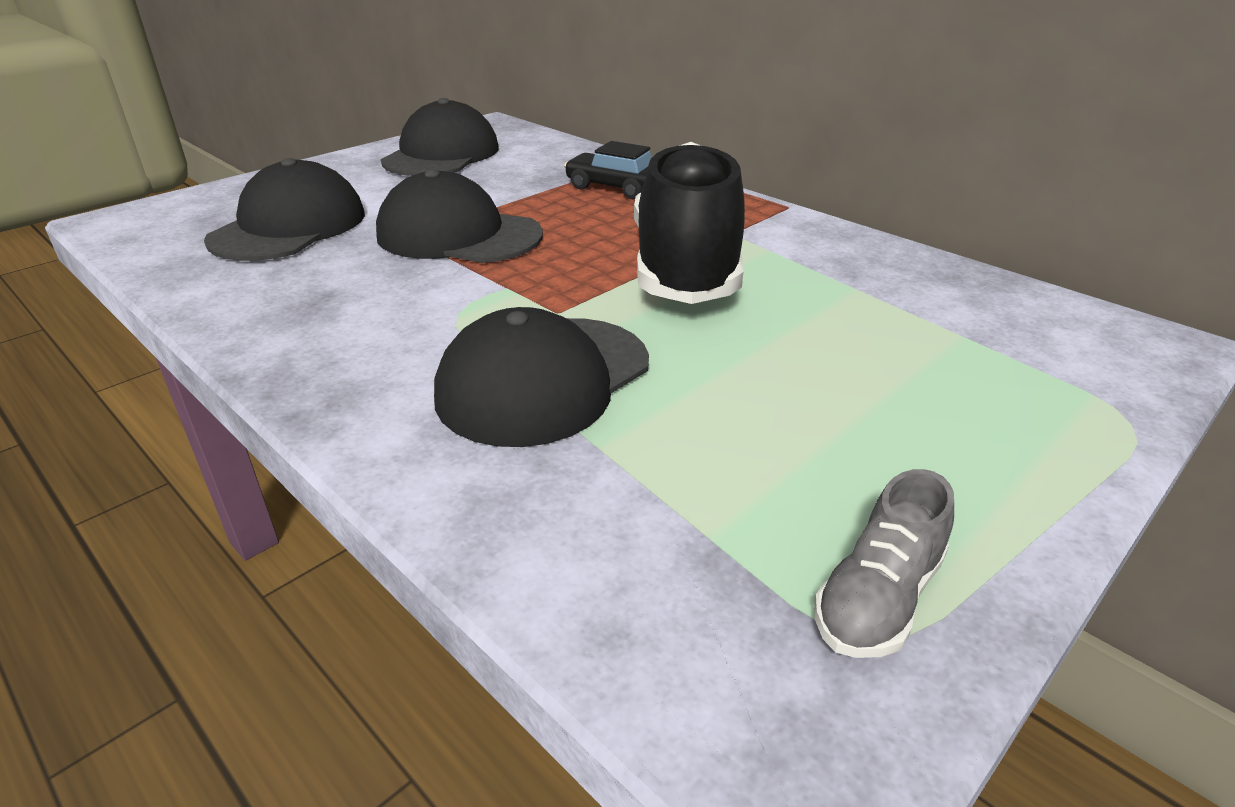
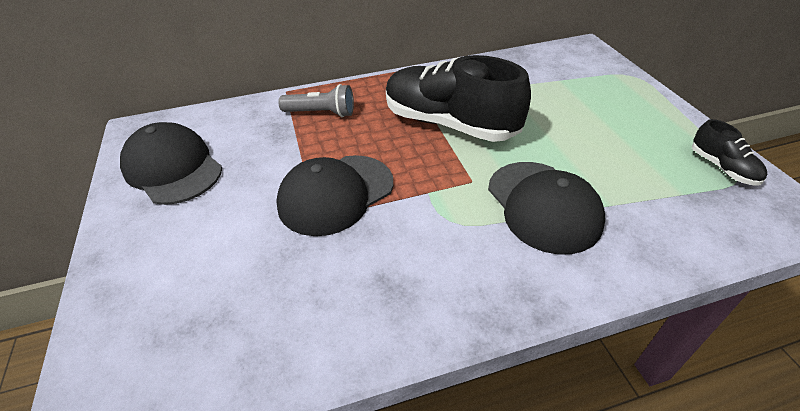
camera: 60 degrees left, 10 degrees up
black cap [204,158,365,261] -> none
black car [564,141,652,199] -> grey flashlight [278,84,354,117]
grey shoe [814,469,954,658] -> black shoe [692,119,767,186]

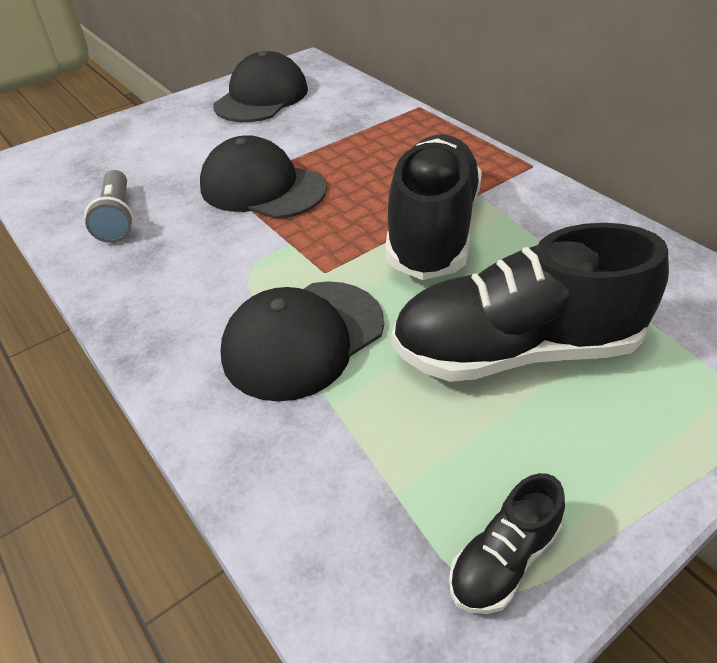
camera: 70 degrees right, 0 degrees up
grey flashlight [278,84,354,117] -> grey flashlight moved to [85,170,134,243]
none -> black shoe [391,223,669,382]

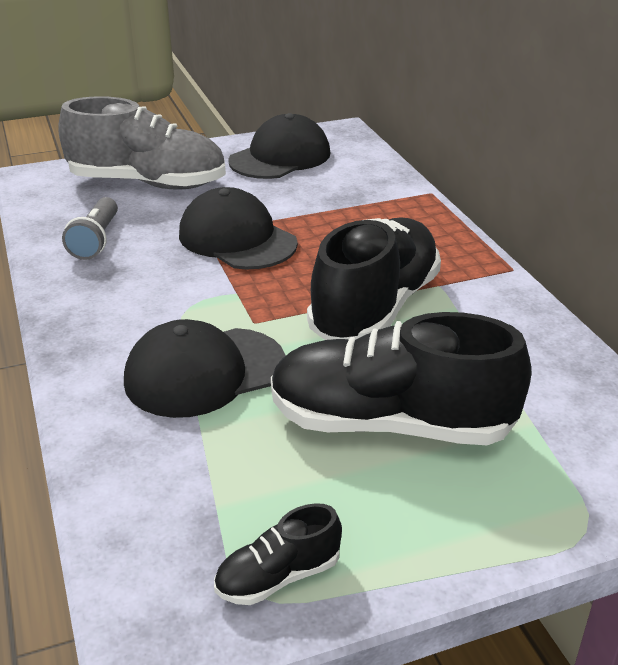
camera: 15 degrees right, 10 degrees down
none -> grey shoe [58,96,226,190]

